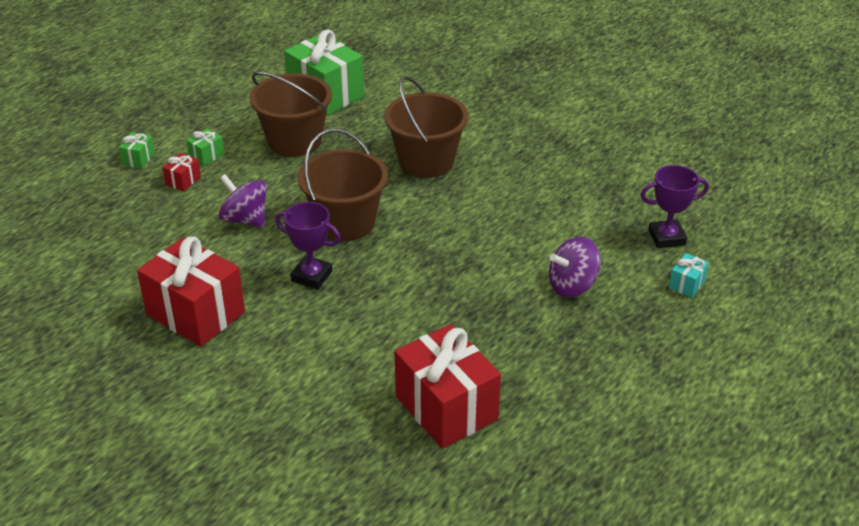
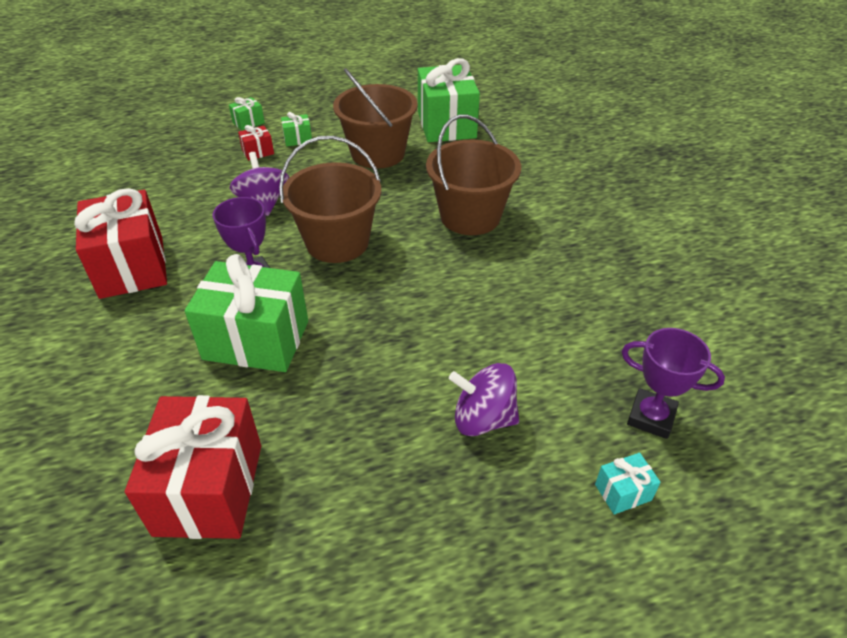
camera: 35 degrees right, 5 degrees up
none -> green gift [185,254,308,372]

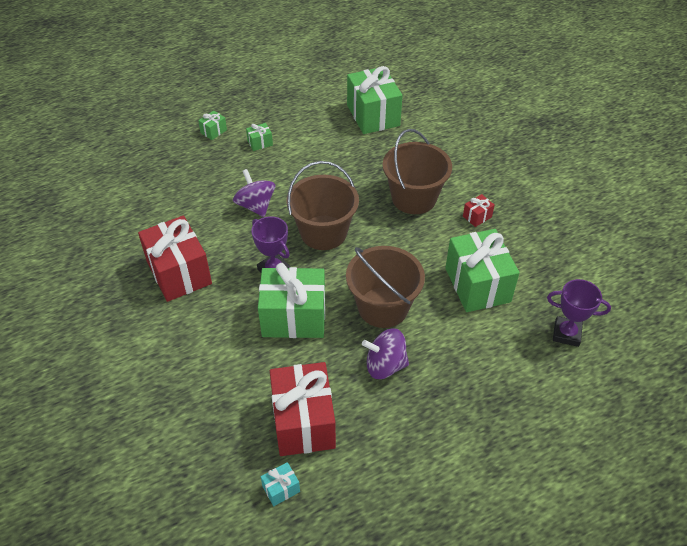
camera: 10 degrees left, 5 degrees up
red gift [238,125,274,161] -> red gift moved to [463,194,495,227]
brown bucket [333,68,418,169] -> brown bucket moved to [346,246,425,328]
purple spinning top [449,363,519,436] -> purple spinning top moved to [362,328,409,379]
turquoise gift [595,453,661,515] -> turquoise gift moved to [261,462,300,506]
none -> green gift [445,229,520,312]

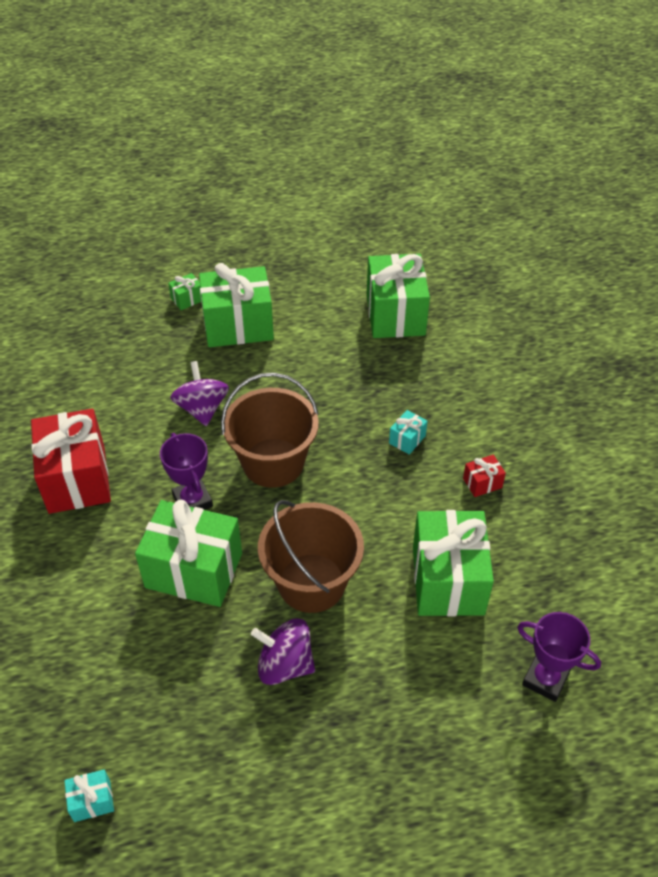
camera: 15 degrees right, 0 degrees up
green gift [246,123,273,151] -> green gift [199,263,274,347], size x2.38
red gift [270,362,336,456] -> none
brown bucket [383,129,452,214] -> turquoise gift [389,410,428,455]

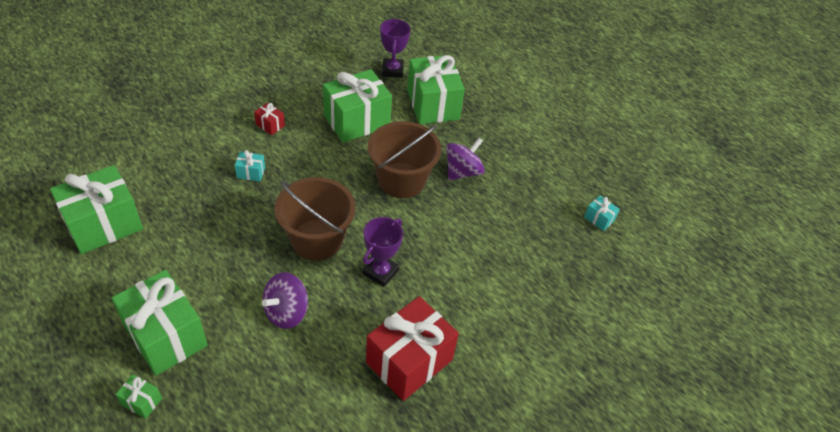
camera: 125 degrees left, 0 degrees up
green gift [135,500,242,607] -> green gift moved to [407,55,465,124]
purple spinning top [251,619,315,685] -> purple spinning top turned 120 degrees counterclockwise [446,138,485,180]

